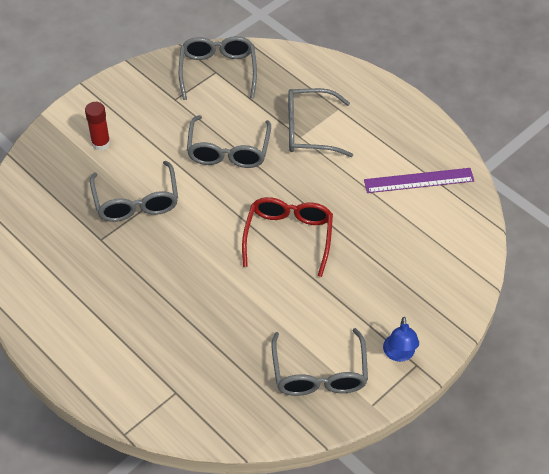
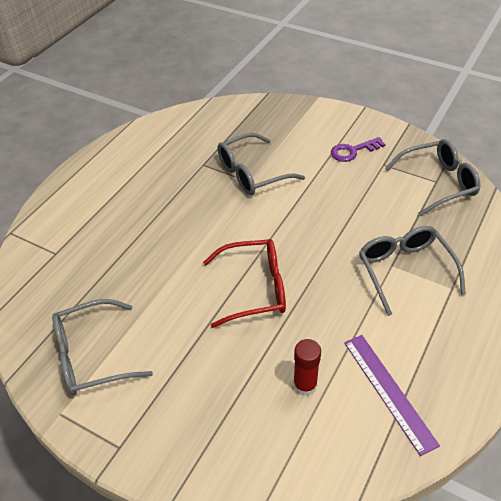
camera: 75 degrees right, 5 degrees down
red glue stick [85,102,110,151] -> red glue stick moved to [293,339,321,396]
grey glasses [187,115,271,168] -> none
blue lamp [383,317,419,362] -> none
none -> purple key [331,137,386,162]

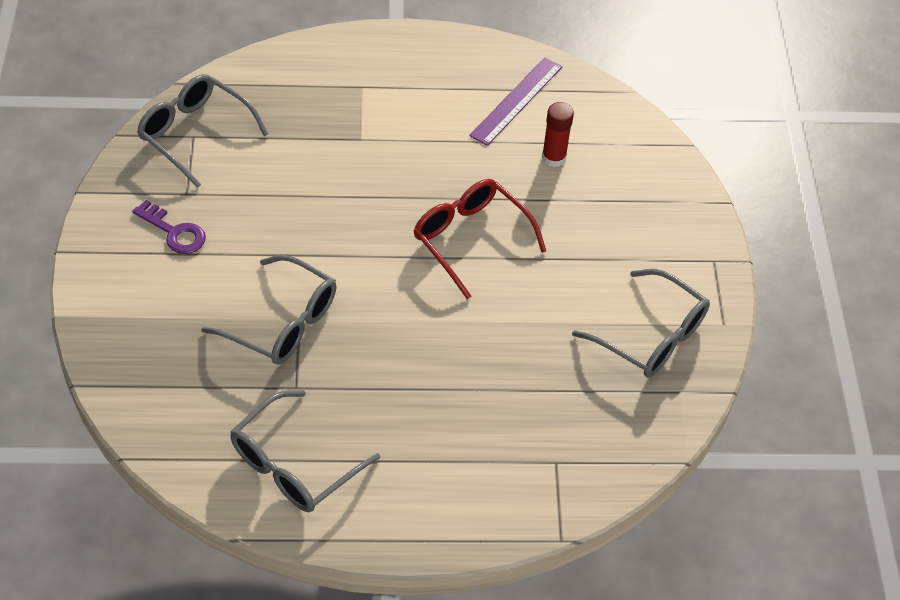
camera: 125 degrees left, 5 degrees up
grey glasses [359,226,466,316] -> grey glasses moved to [230,390,380,512]

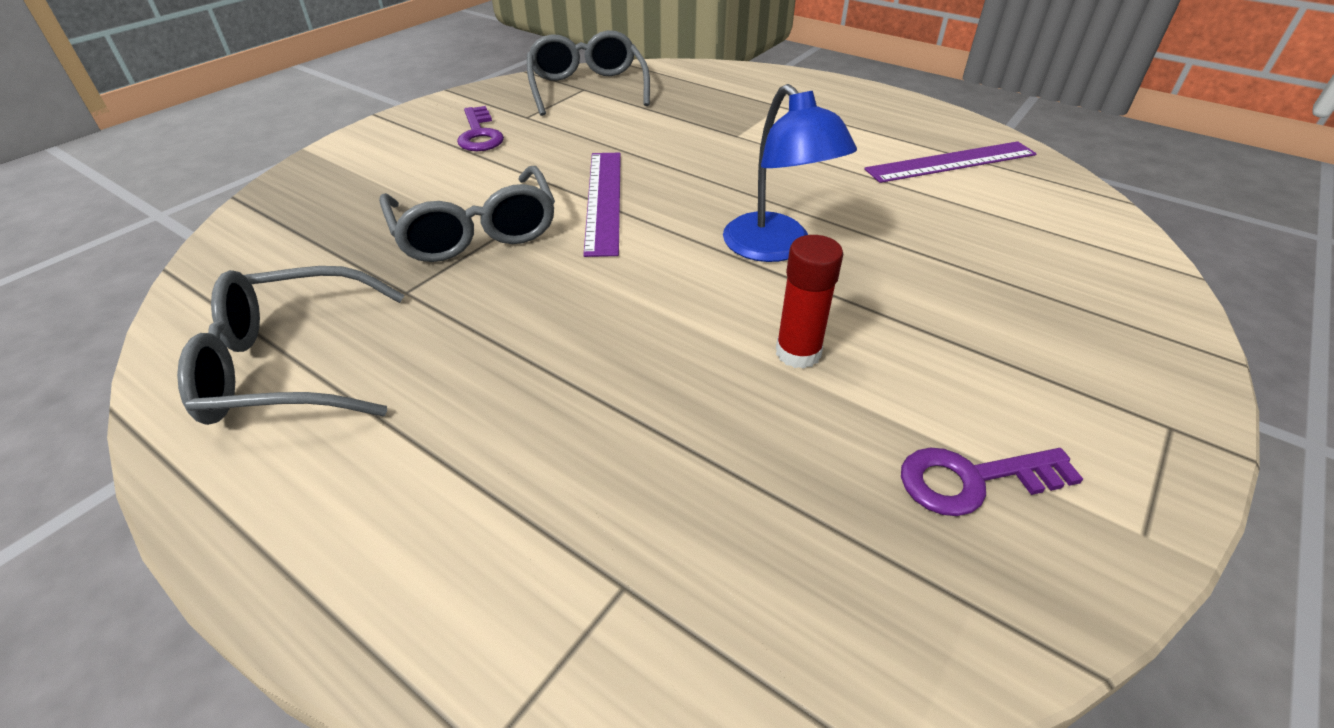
camera: 40 degrees right, 10 degrees down
red glasses [414,179,546,299] -> blue lamp [723,84,857,262]
red glue stick [542,102,574,167] -> red glue stick moved to [776,235,843,369]
grey glasses [572,269,710,377] -> purple key [901,448,1083,516]
none -> purple ruler [583,153,621,257]

